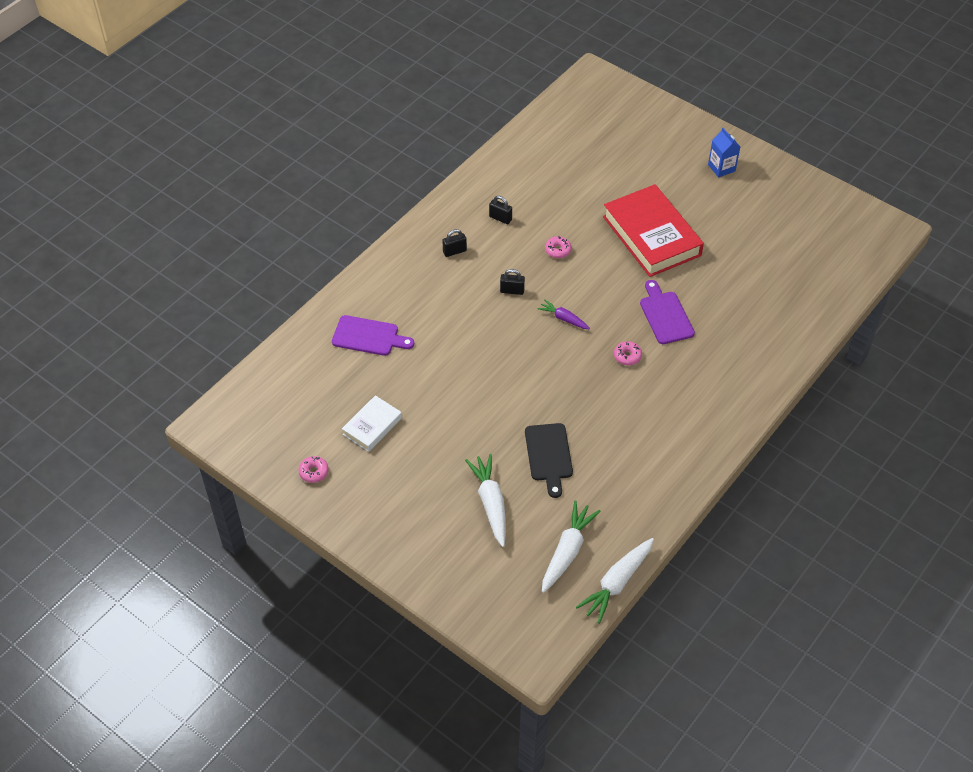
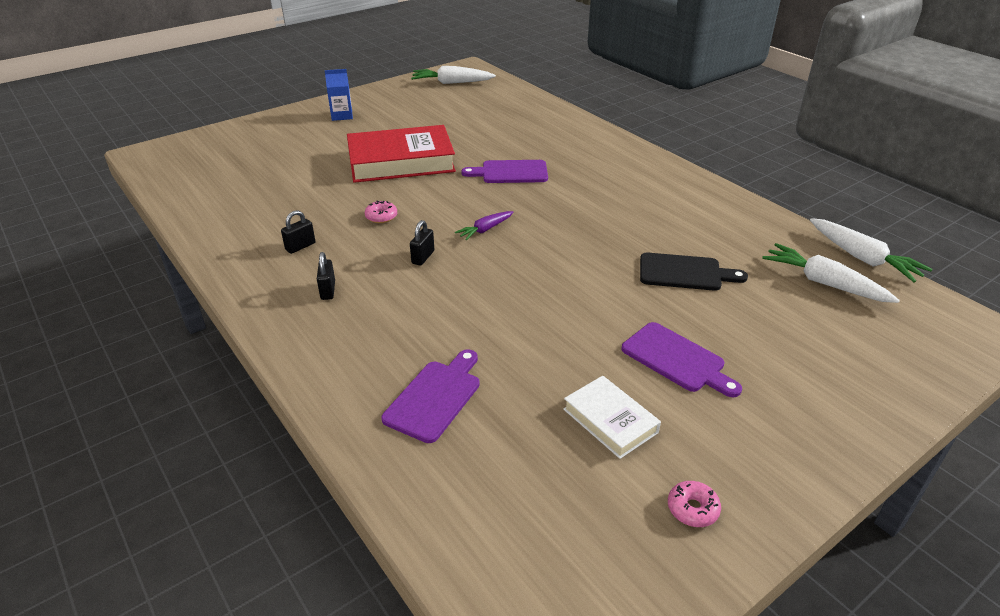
camera: 75 degrees left, 15 degrees down
white carrot [465,454,506,547] -> white carrot moved to [411,66,496,84]
pink donut [614,341,642,365] -> none
none -> purple cutting board [621,322,742,397]

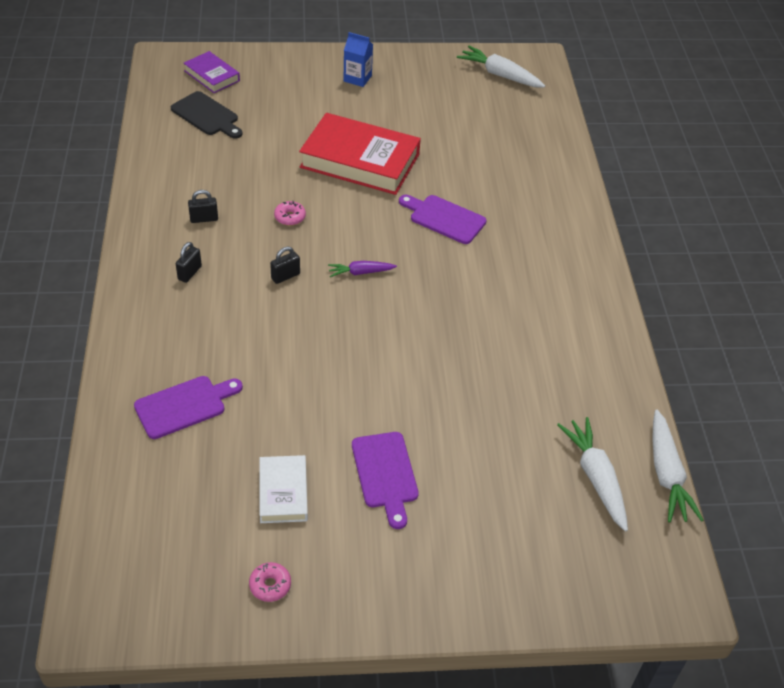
camera: 30 degrees right, 10 degrees up
black cutting board [640,253,748,291] -> black cutting board moved to [171,91,242,139]
none -> purple book [184,51,240,93]

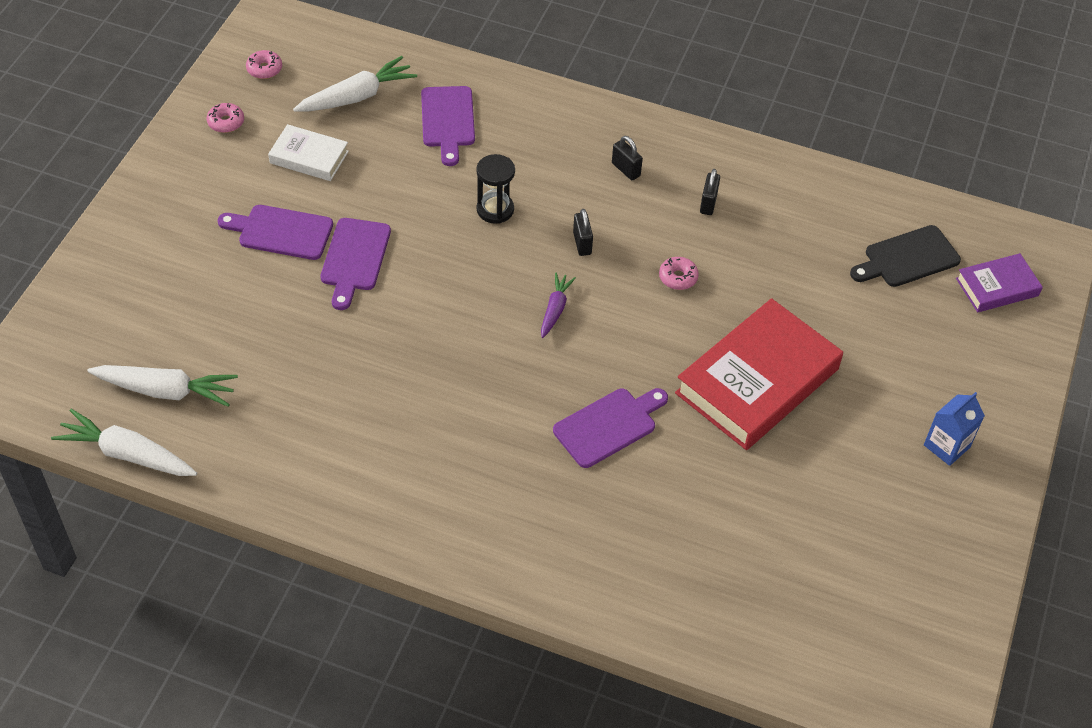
camera: 115 degrees right, 5 degrees up
white carrot [457,46,545,88] -> white carrot moved to [293,56,417,112]
none -> pink donut [246,50,282,79]
none -> purple cutting board [320,218,391,310]
none -> black hourglass [476,154,515,224]

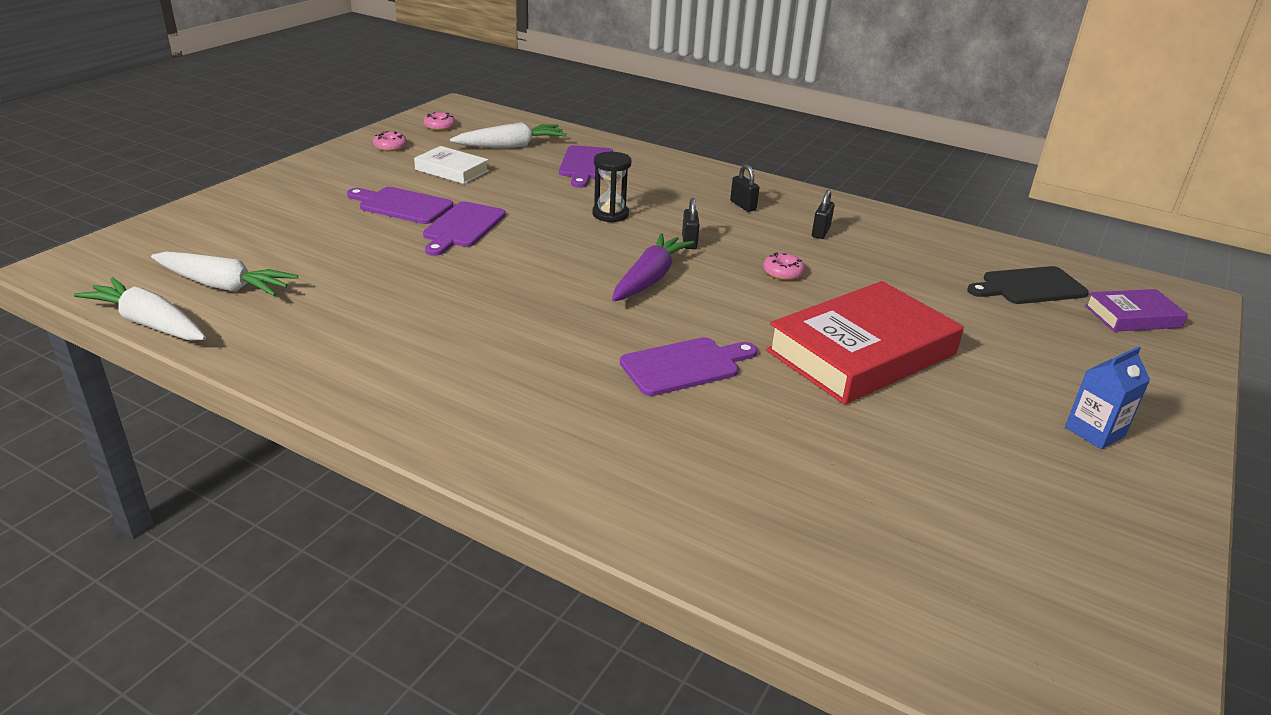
camera: 10 degrees right, 20 degrees down
purple carrot [541,272,576,338] -> purple carrot [612,233,694,301], size x1.70

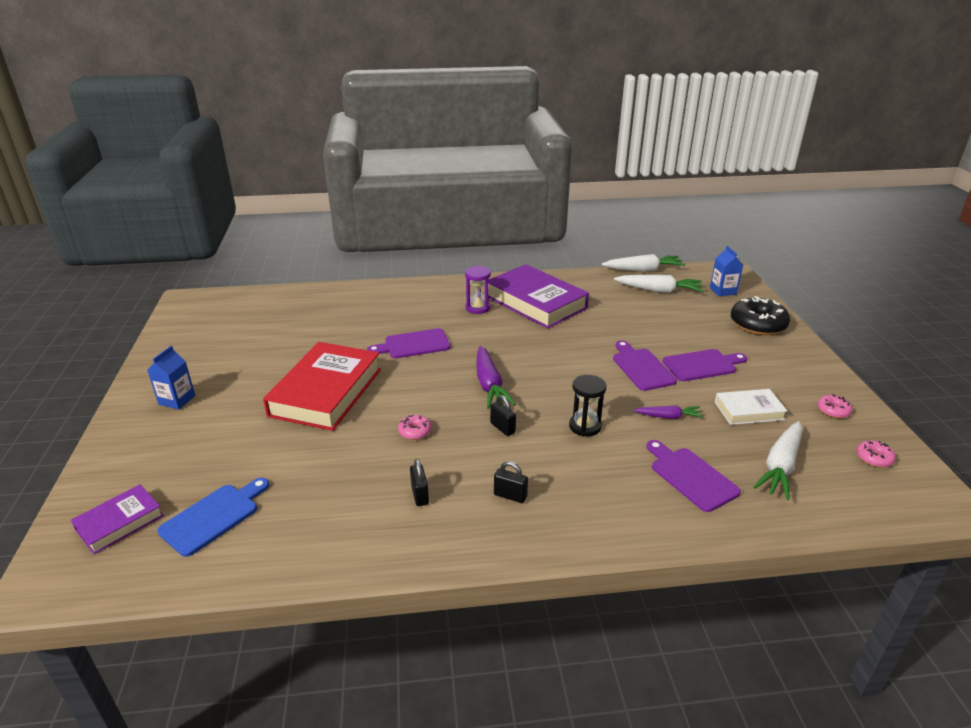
camera: 145 degrees right, 0 degrees up
white carrot [151,252,298,296] -> white carrot turned 150 degrees counterclockwise [614,275,703,293]
purple cutting board [620,337,757,396] -> purple cutting board turned 45 degrees clockwise [367,328,451,358]
black cutting board [967,266,1089,304] -> blue cutting board [157,478,269,557]
none -> purple hourglass [465,266,491,314]
none -> purple book [488,264,589,329]
none -> purple carrot [634,405,703,419]
none -> blue carton [710,246,743,296]
none -> black donut [731,296,790,335]

